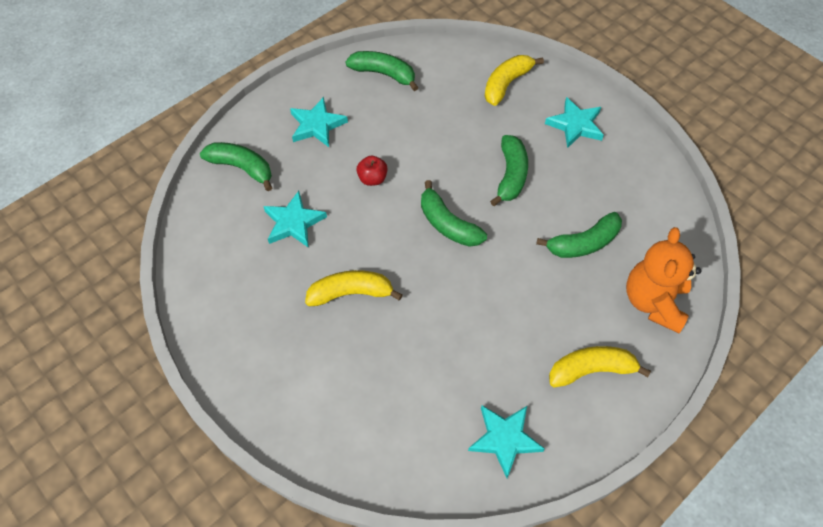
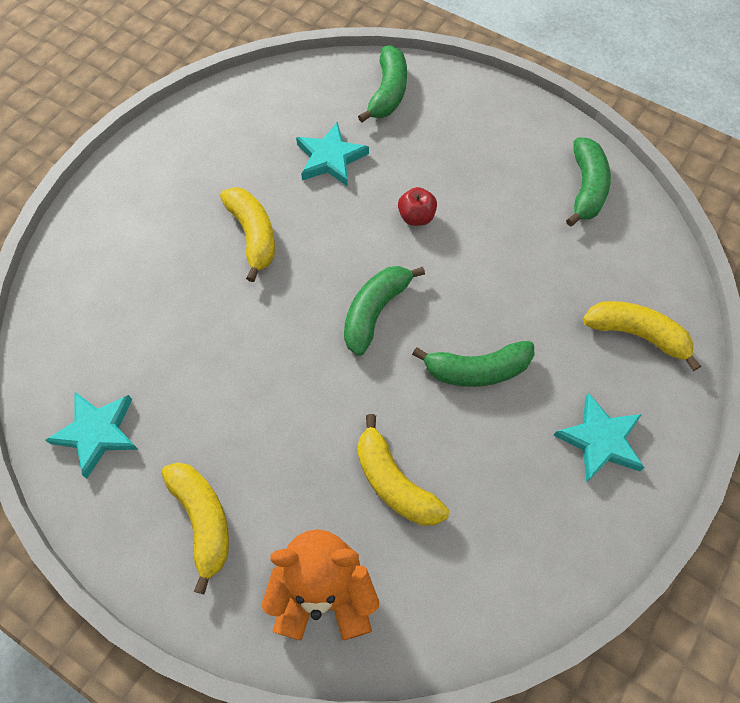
camera: 75 degrees right, 5 degrees up
turquoise star [290,97,348,147] -> none
green banana [536,212,622,258] -> yellow banana [358,414,449,526]

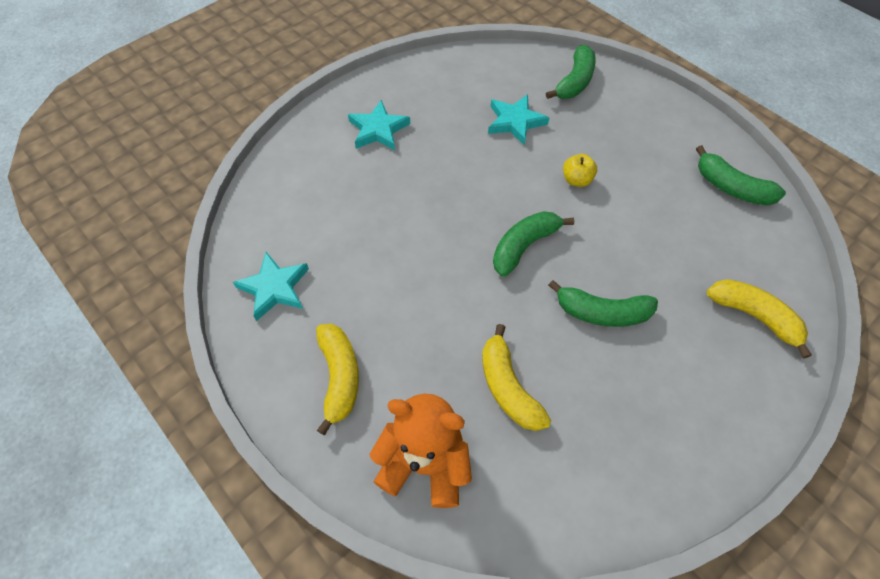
camera: 15 degrees right, 5 degrees down
yellow banana [220,187,275,282] -> none
red apple [398,187,437,226] -> yellow apple [563,154,597,187]
turquoise star [553,393,644,482] -> turquoise star moved to [348,100,410,150]
green banana [566,138,611,227] -> green banana turned 105 degrees clockwise [696,145,786,206]

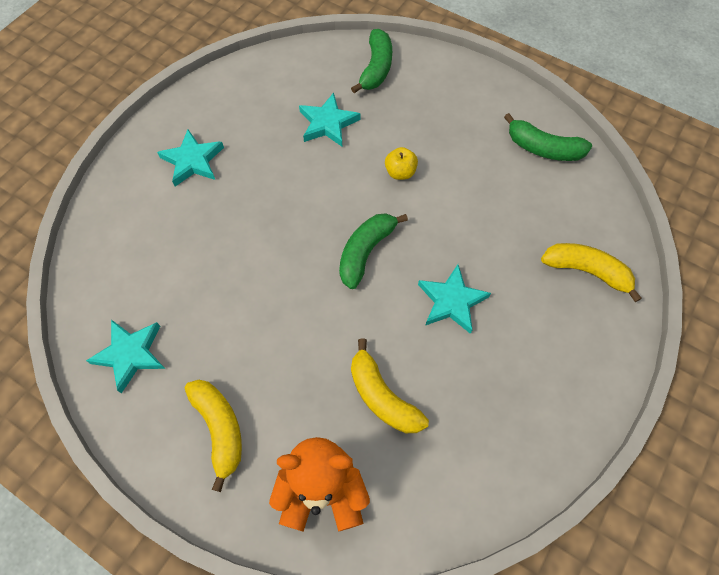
camera: 15 degrees left, 5 degrees up
green banana [548,280,658,327] -> turquoise star [418,265,491,334]

